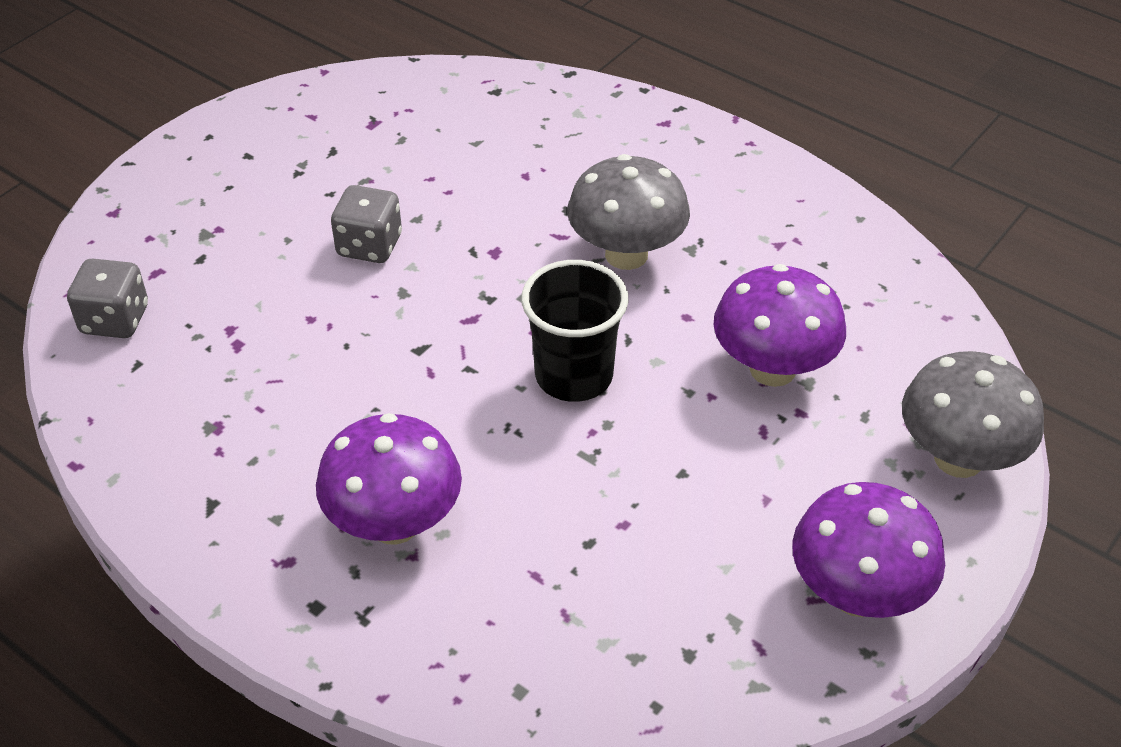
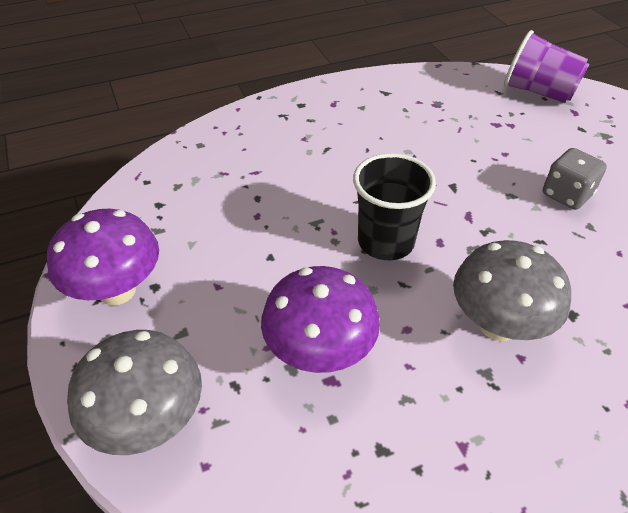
camera: 120 degrees right, 0 degrees up
grey dice [67,258,148,338] -> purple cup [504,30,589,103]
purple mushroom [316,413,462,545] -> none

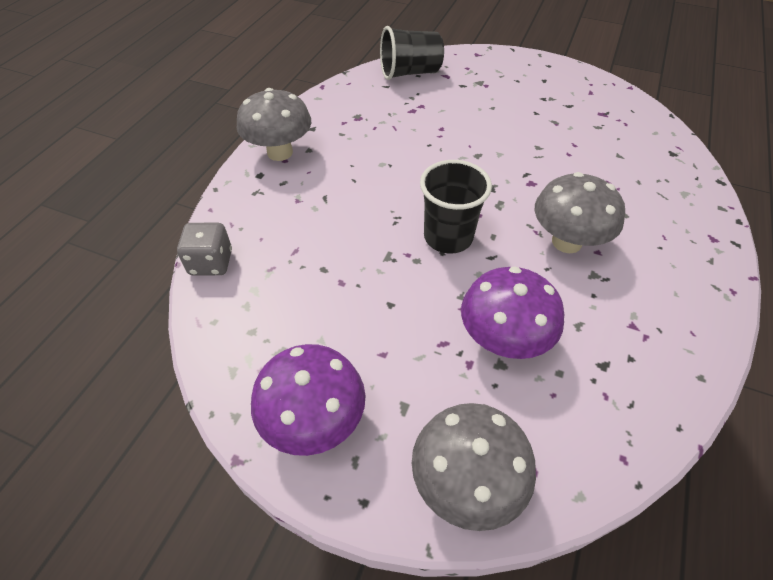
camera: 45 degrees left, 5 degrees up
purple cup [504,30,589,103] -> black cup [380,26,444,80]
grey dice [543,148,607,210] -> grey dice moved to [177,223,232,275]
none -> grey mushroom [237,88,311,161]

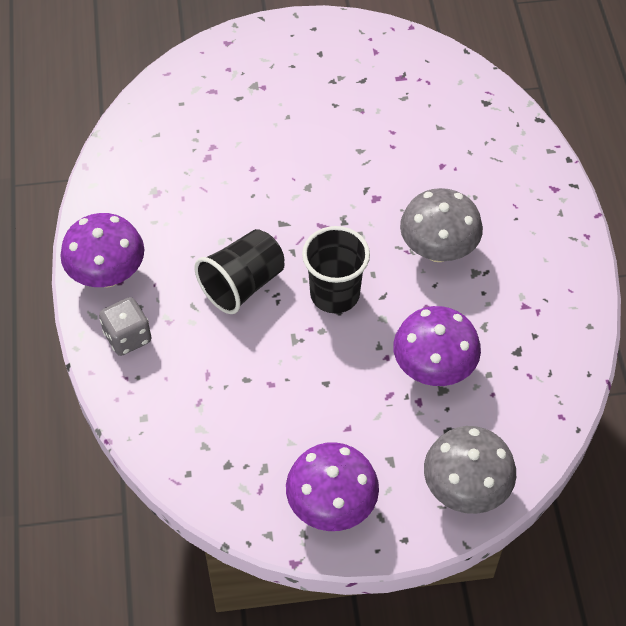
camera: 30 degrees left, 5 degrees up
grey dice [177,223,232,275] -> grey dice moved to [99,297,152,356]
grey mushroom [237,88,311,161] -> purple mushroom [60,213,144,288]
black cup [380,26,444,80] -> black cup moved to [195,229,285,314]

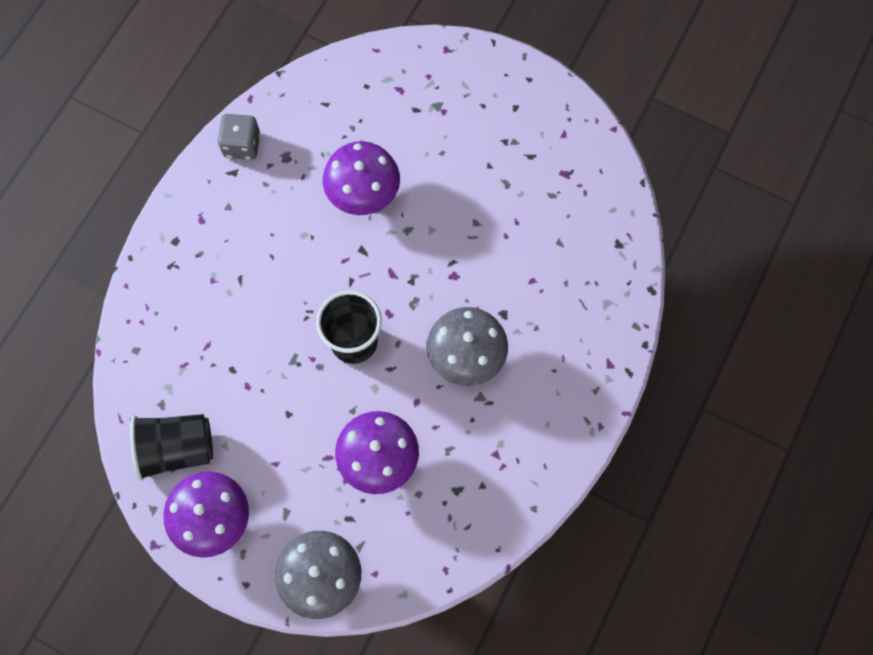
camera: 35 degrees right, 15 degrees up
purple mushroom [60,213,144,288] -> purple mushroom moved to [323,141,400,215]
grey dice [99,297,152,356] -> grey dice moved to [217,114,260,160]
black cup [195,229,285,314] -> black cup moved to [130,414,213,481]

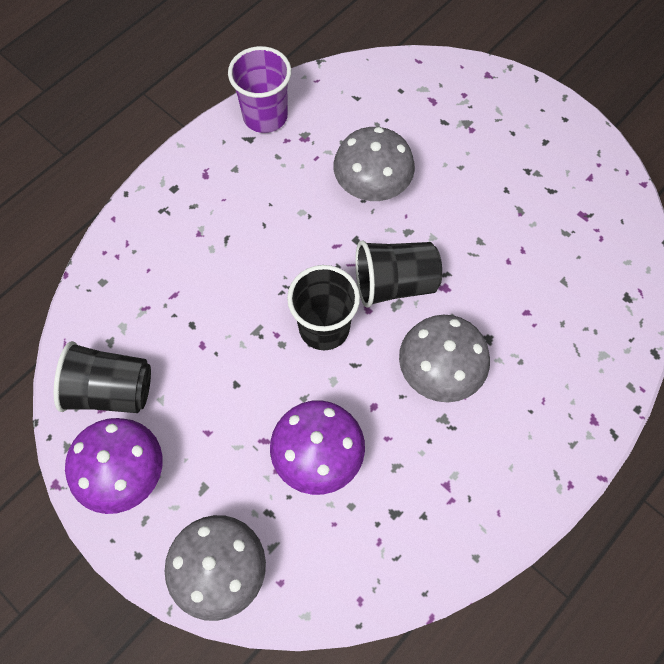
camera: 15 degrees right, 5 degrees down
grey dice [217,114,260,160] -> purple cup [228,46,291,133]
purple mushroom [323,141,400,215] -> grey mushroom [333,127,415,201]
none -> black cup [355,240,442,308]

